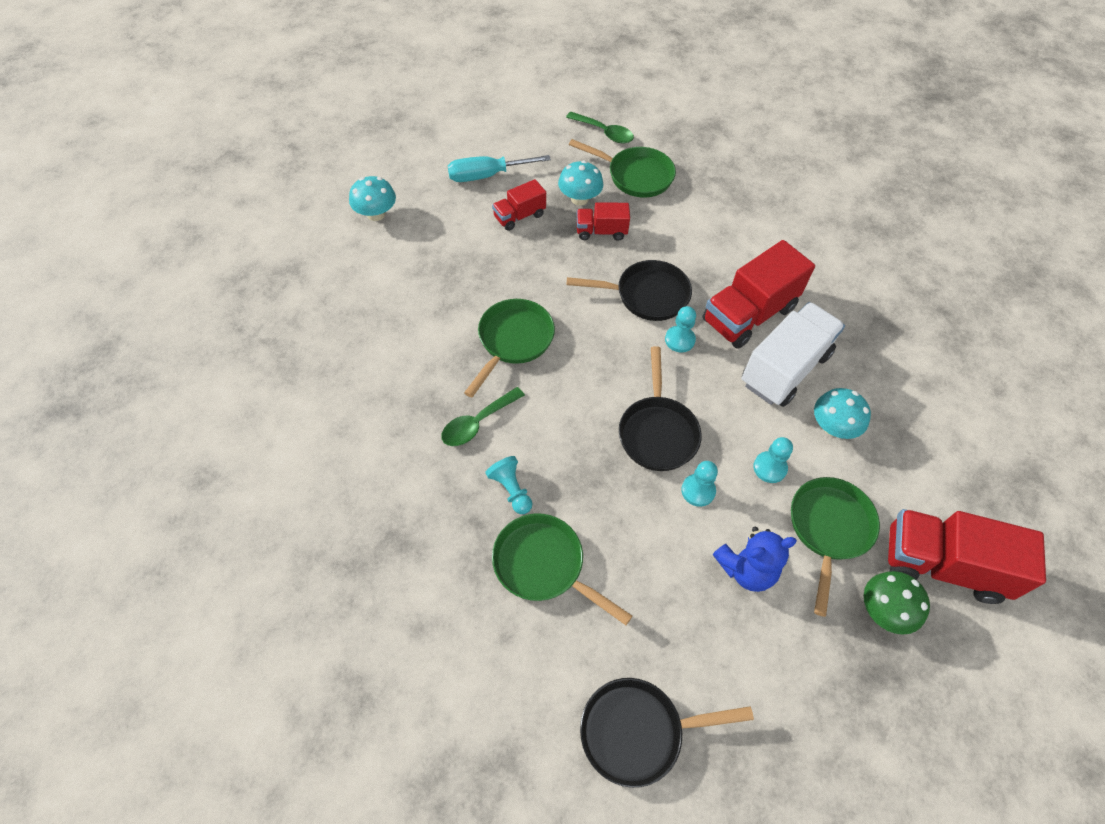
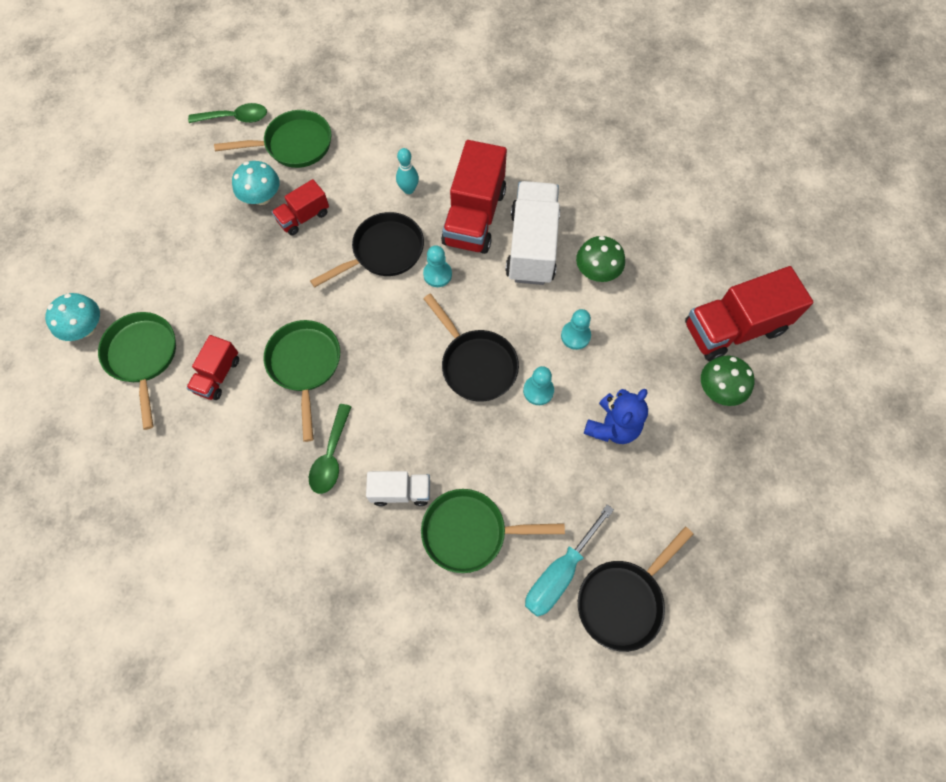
camera: 35 degrees left, 10 degrees up
turquoise screwdriver [448,155,551,182] -> turquoise screwdriver moved to [525,504,614,617]
turquoise pawn [485,456,532,514] -> white truck [366,471,430,506]
red truck [492,179,546,231] -> red truck moved to [186,335,239,400]
green pan [791,477,880,617] -> green pan moved to [98,312,176,430]
turquoise mushroom [814,388,871,439] -> green mushroom [576,236,625,282]
none -> turquoise bowling pin [396,148,419,194]

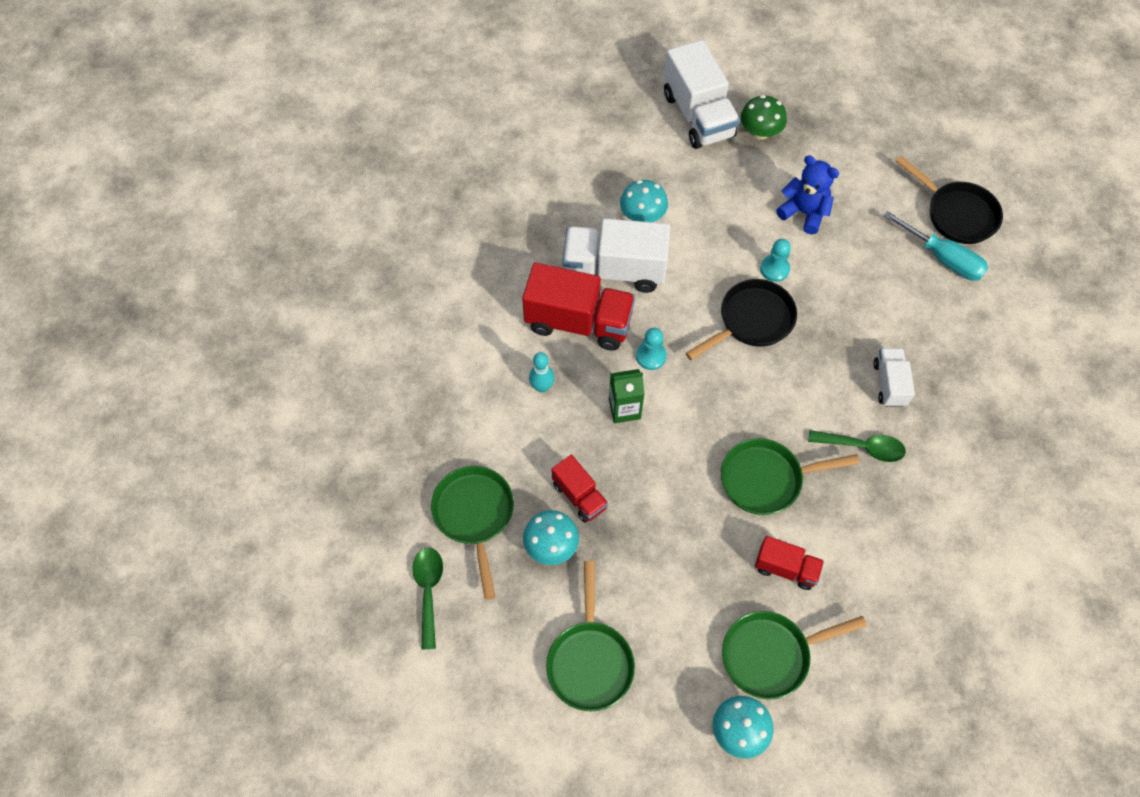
camera: 90 degrees left, 5 degrees down
black pan [310,212,424,288] -> green carton [609,369,645,423]
green pan [421,489,565,573] -> green pan moved to [546,561,635,711]
turquoise pawn [561,309,591,350] -> none
green mushroom [576,236,625,282] -> turquoise mushroom [620,180,668,222]
red truck [685,266,813,361] -> white truck [664,40,740,149]

